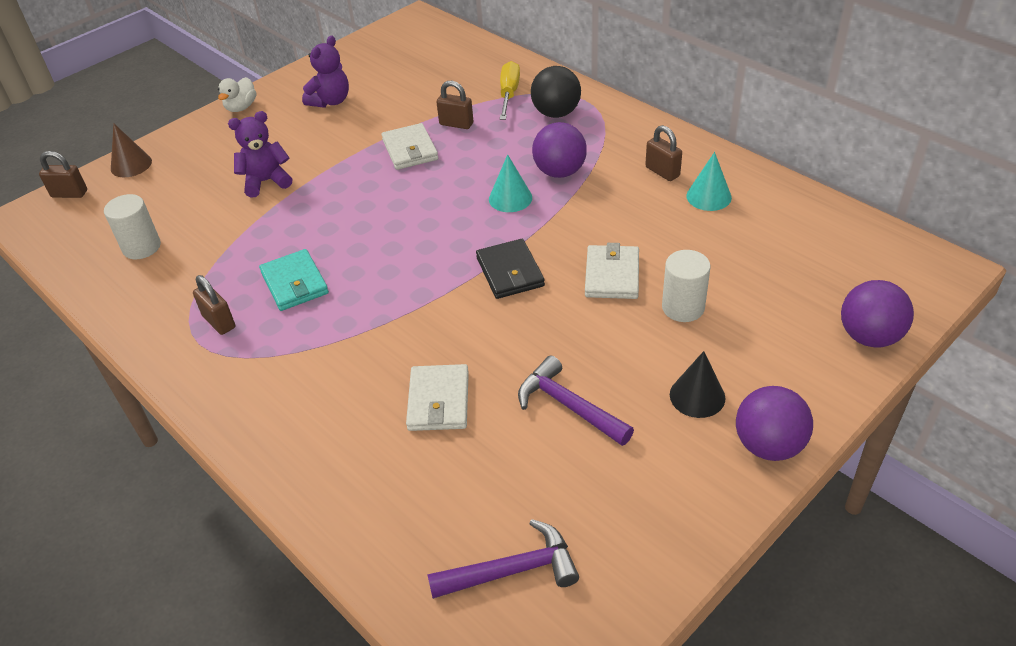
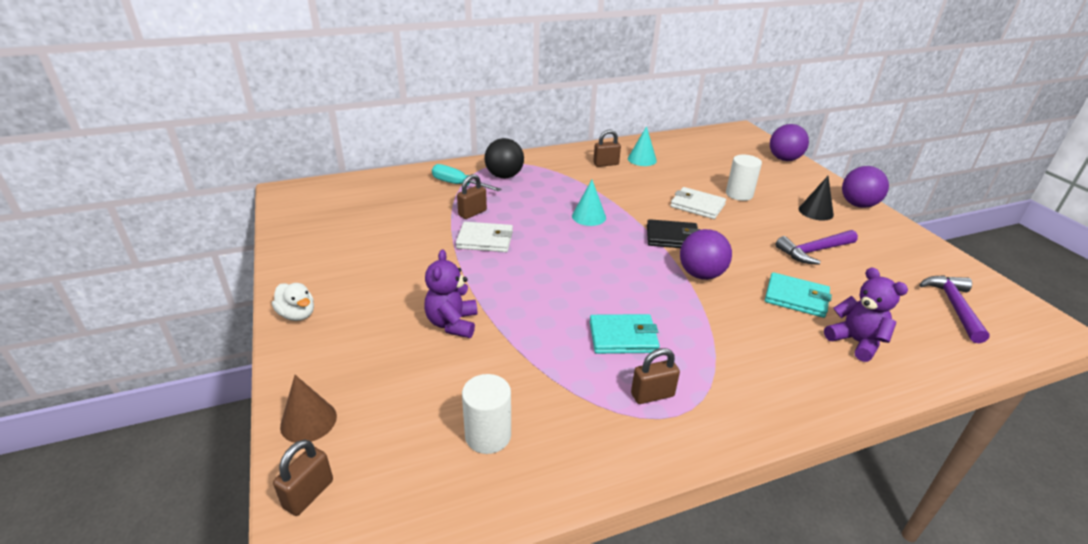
camera: 70 degrees left, 10 degrees down
purple teddy bear [302,36,349,108] -> purple teddy bear moved to [824,267,908,362]
white wallet [406,364,469,431] -> turquoise wallet [765,272,832,318]
yellow screwdriver [500,61,520,120] -> turquoise screwdriver [432,164,501,191]
purple ball [532,122,587,178] -> purple ball moved to [680,229,732,280]

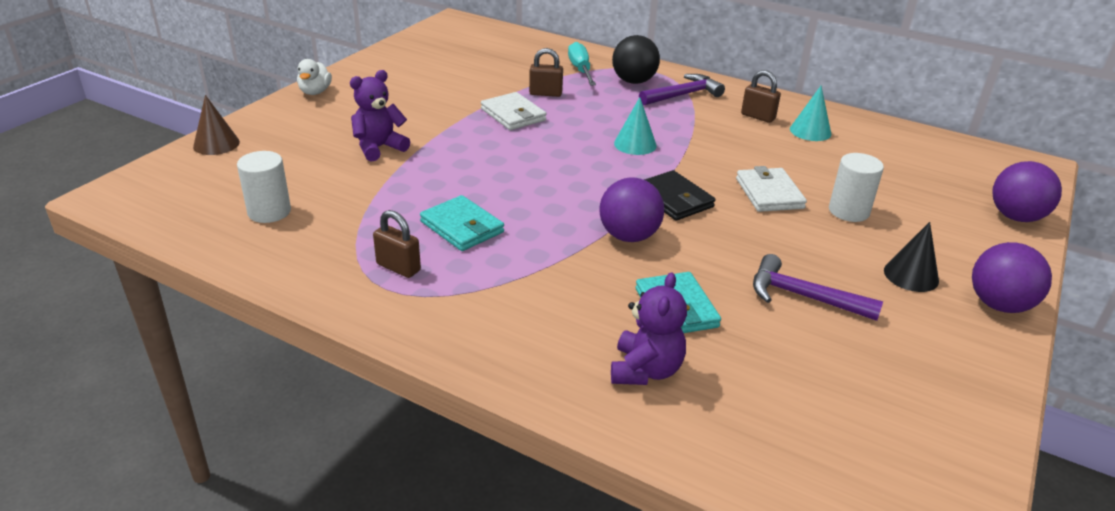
camera: 50 degrees right, 0 degrees up
brown padlock [273,439,333,516] -> none
purple hammer [919,275,990,343] -> purple hammer moved to [639,74,725,106]

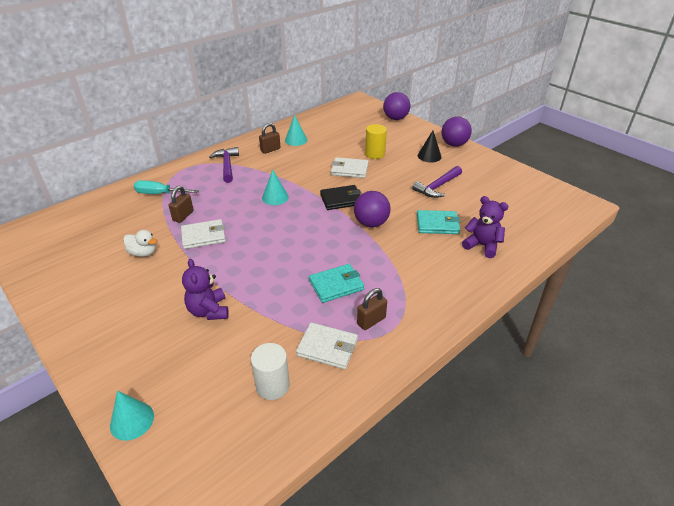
camera: 70 degrees left, 5 degrees up
brown cone [193,95,240,155] -> turquoise cone [110,391,154,441]
white duck [297,59,332,95] -> white duck moved to [123,230,157,257]
black ball [612,35,660,84] -> none
white cylinder [829,153,884,222] -> yellow cylinder [365,124,387,159]
none -> white wallet [296,322,358,369]

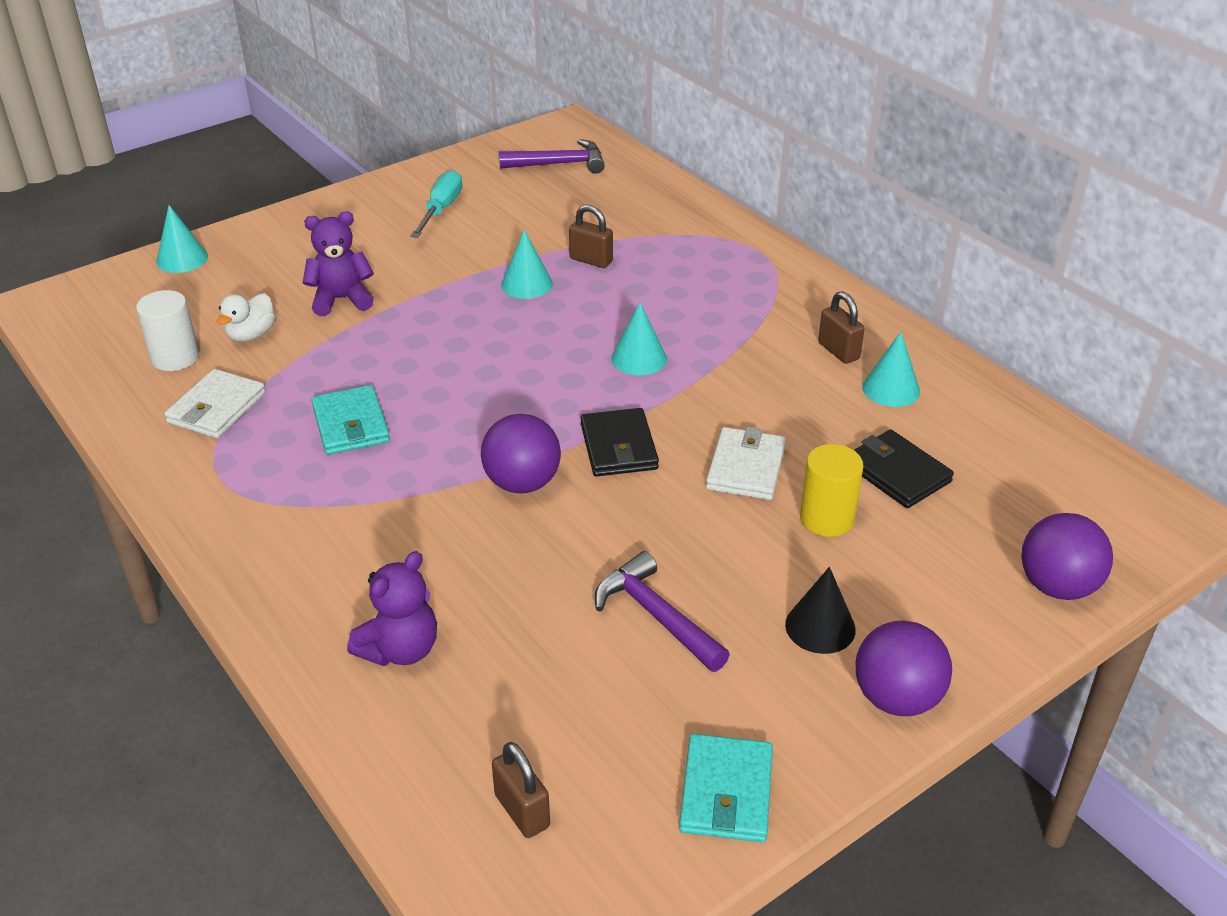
camera: 95 degrees right, 0 degrees up
white duck [123,230,157,257] -> white duck moved to [217,293,275,342]
turquoise screwdriver [134,180,199,194] -> turquoise screwdriver moved to [411,170,463,238]
white wallet [181,219,226,249] -> turquoise cone [501,229,553,299]
purple hammer [209,147,239,183] -> purple hammer moved to [499,139,605,173]
brown padlock [357,288,387,330] -> brown padlock moved to [492,742,550,838]
turquoise wallet [417,210,460,234] -> turquoise wallet moved to [679,734,773,842]
none -> black wallet [854,429,954,508]

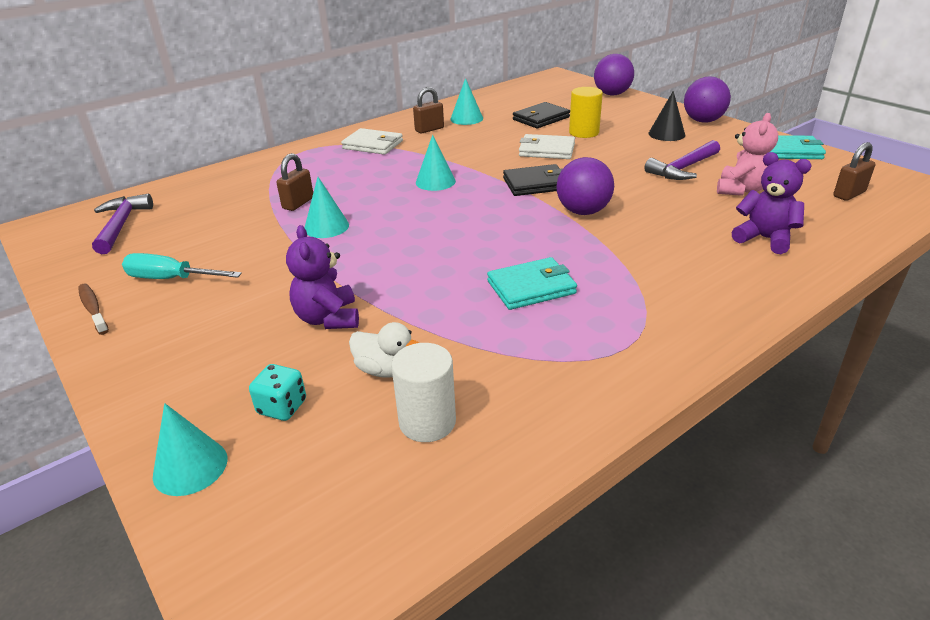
camera: 90 degrees left, 5 degrees down
white wallet [164,369,266,438] -> white wallet moved to [341,128,403,155]
none -> brown toothbrush [78,284,109,335]
none -> turquoise dice [249,364,306,421]
none -> pink teddy bear [717,113,778,196]

